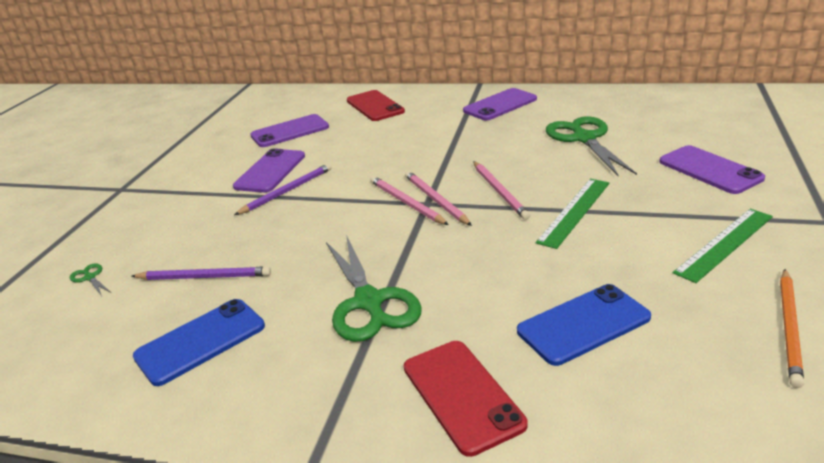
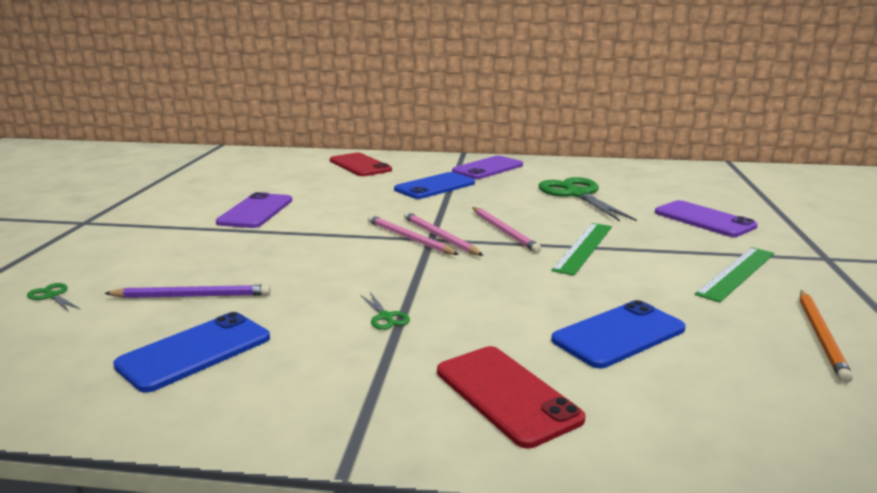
camera: 10 degrees left, 10 degrees down
purple pencil [234,163,332,215] -> none
purple phone [250,114,329,147] -> none
green scissors [326,235,422,342] -> green scissors [360,292,410,330], size x0.41
none -> blue phone [394,172,475,199]

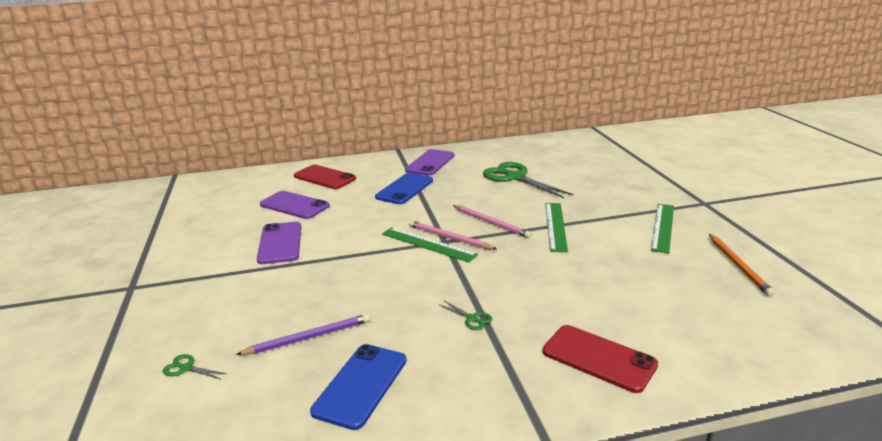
camera: 20 degrees left, 5 degrees up
pink pencil [368,215,459,255] -> green ruler [382,227,478,262]
blue phone [551,300,686,368] -> none
purple phone [655,200,758,237] -> purple phone moved to [260,191,330,219]

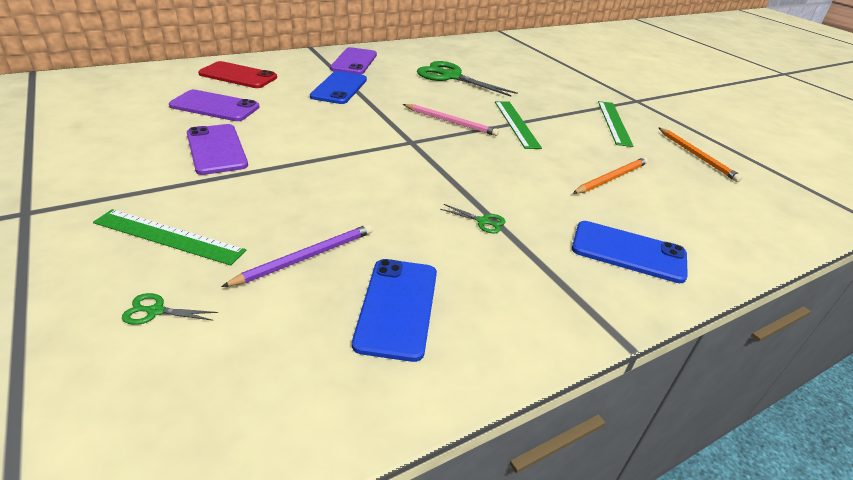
camera: 20 degrees left, 10 degrees up
green ruler [382,227,478,262] -> green ruler moved to [93,209,246,266]
pink pencil [409,220,497,250] -> none
red phone [543,325,658,393] -> blue phone [572,221,688,283]
none -> orange pencil [573,157,648,194]

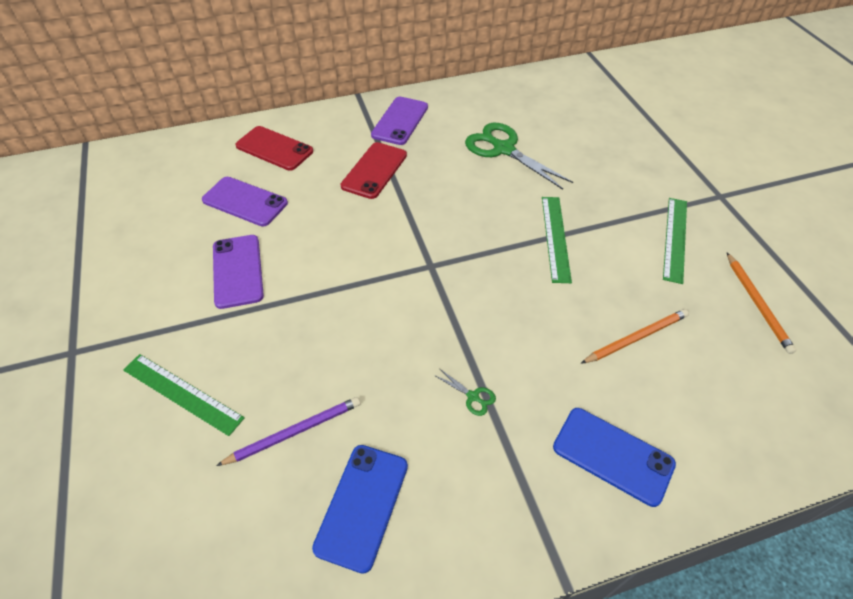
camera: 15 degrees right, 15 degrees up
green scissors [122,293,218,325] -> none
blue phone [310,71,367,104] -> red phone [340,142,407,199]
pink pencil [403,104,499,136] -> none

